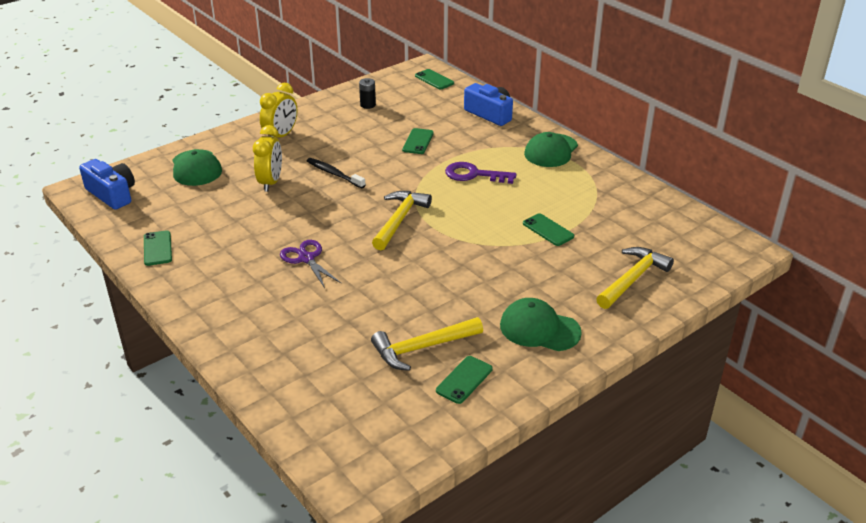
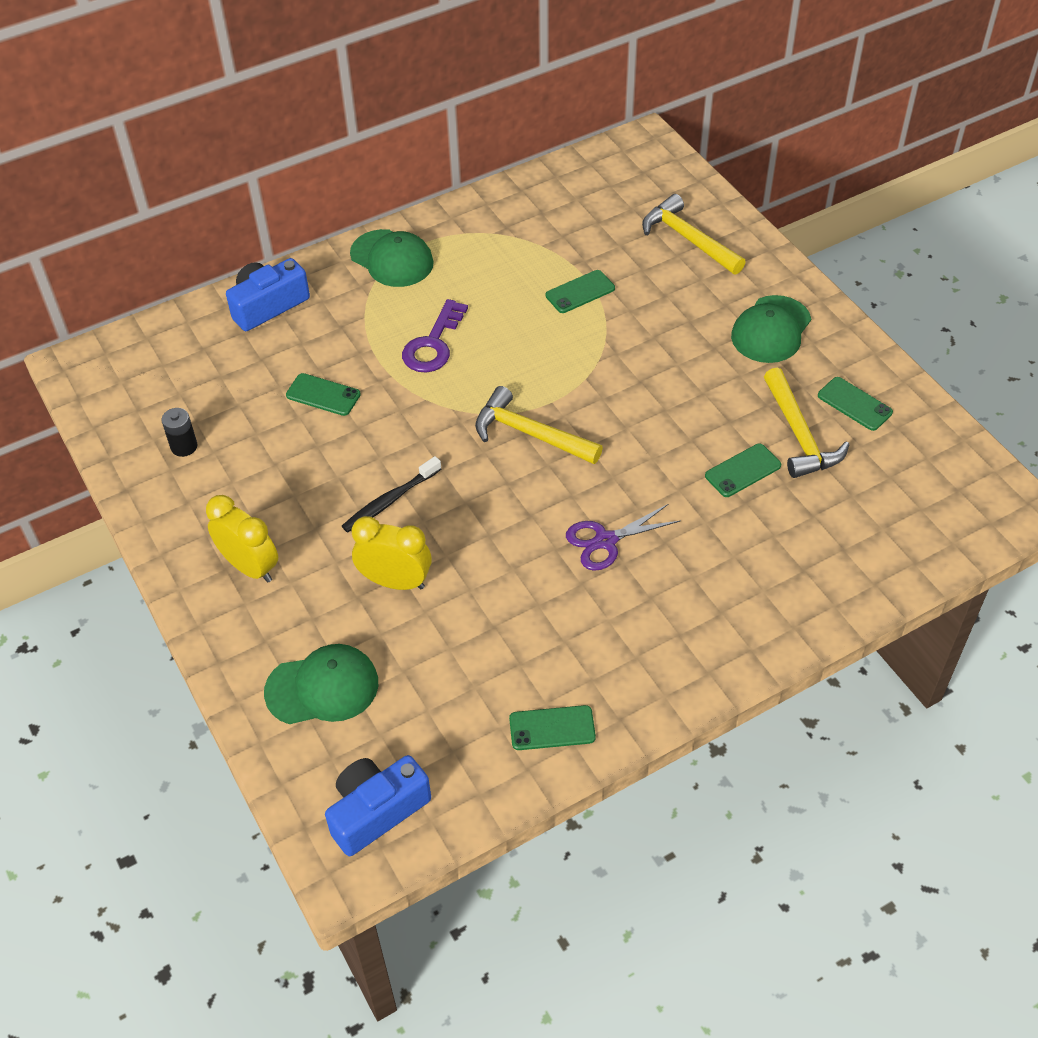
camera: 80 degrees left, 15 degrees up
green phone [415,69,454,89] -> green phone moved to [705,444,781,497]

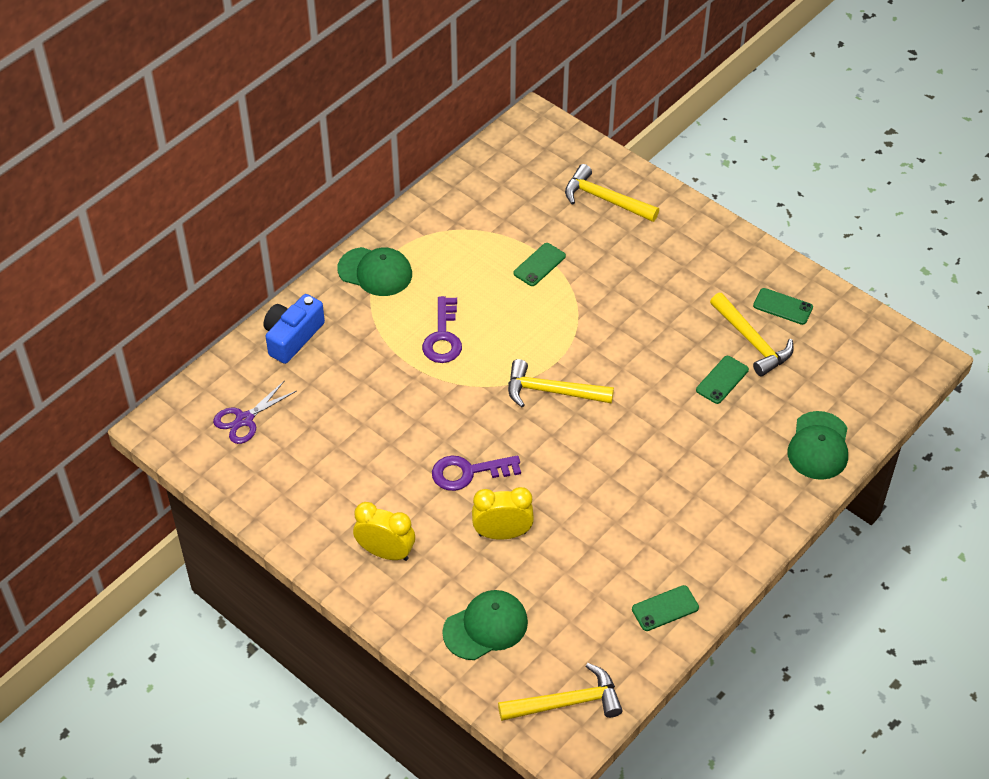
camera: 20 degrees left, 0 degrees up
black battery [162,408,197,457] -> none
green phone [286,373,361,416] -> none
blue camera [325,755,431,856] -> yellow hammer [498,663,623,721]
black toothbrush [342,456,441,533] -> purple key [432,455,521,491]
purple scissors [566,504,680,571] -> purple scissors moved to [213,380,296,444]
green cap [731,295,811,363] -> green cap moved to [788,411,848,480]

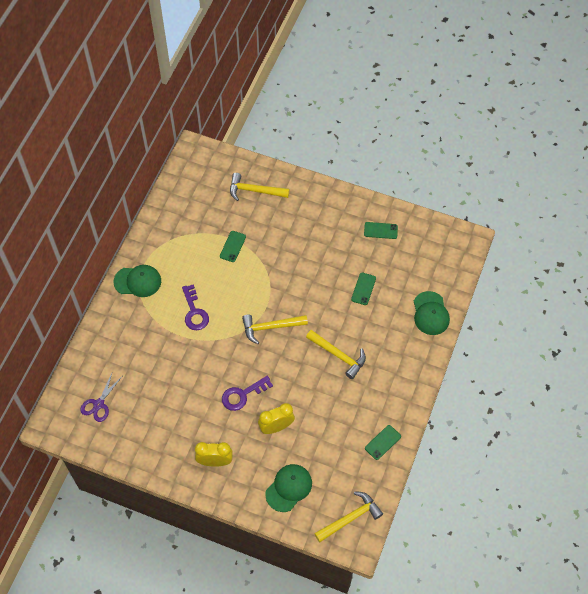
camera: 20 degrees left, 10 degrees up
blue camera [264,294,325,364] -> none
yellow hammer [710,293,793,376] -> yellow hammer moved to [306,330,366,379]

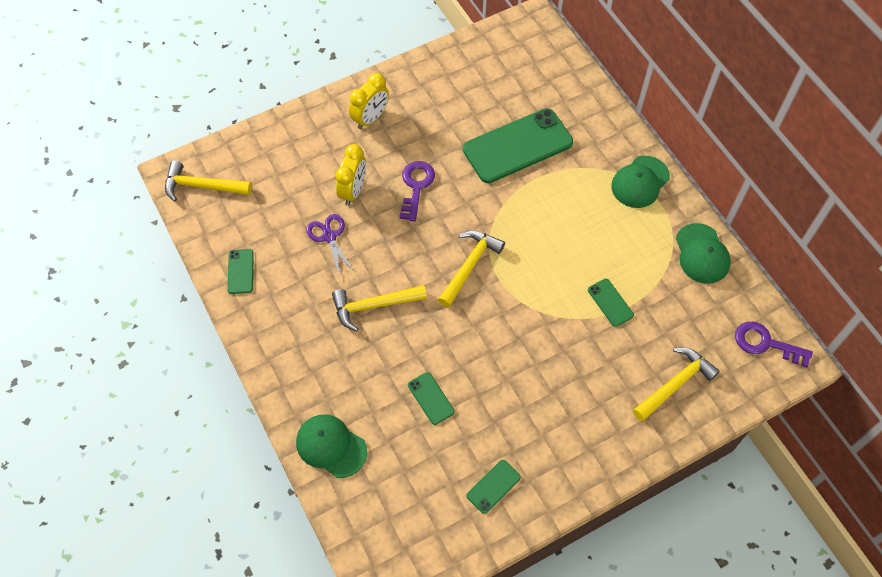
camera: 130 degrees right, 0 degrees up
purple scissors [80,371,122,422] -> purple scissors moved to [306,214,355,278]
purple key [182,284,209,330] -> purple key moved to [735,322,813,367]
green cap [265,464,312,512] -> green cap moved to [676,223,731,284]
yellow hammer [314,491,383,542] -> yellow hammer turned 90 degrees clockwise [165,161,252,202]
none -> green phone [463,108,573,183]

